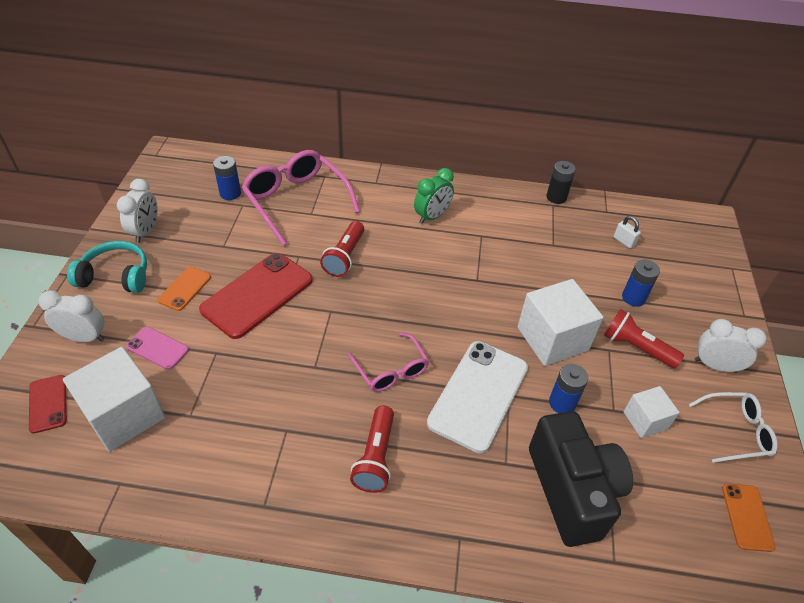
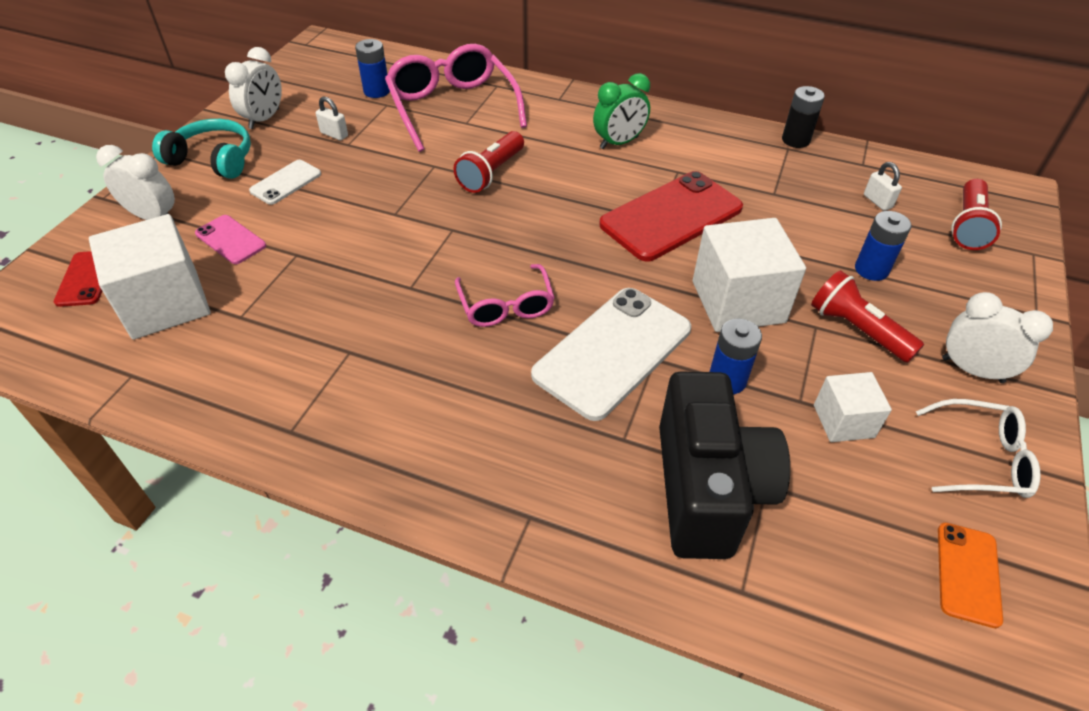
camera: 15 degrees right, 0 degrees up
orange phone [157,267,211,311] -> white phone [249,160,321,205]
red phone [199,253,313,339] -> red phone moved to [599,171,743,262]
red flashlight [350,406,394,493] -> red flashlight moved to [951,179,1002,250]
none -> white padlock [316,96,348,140]

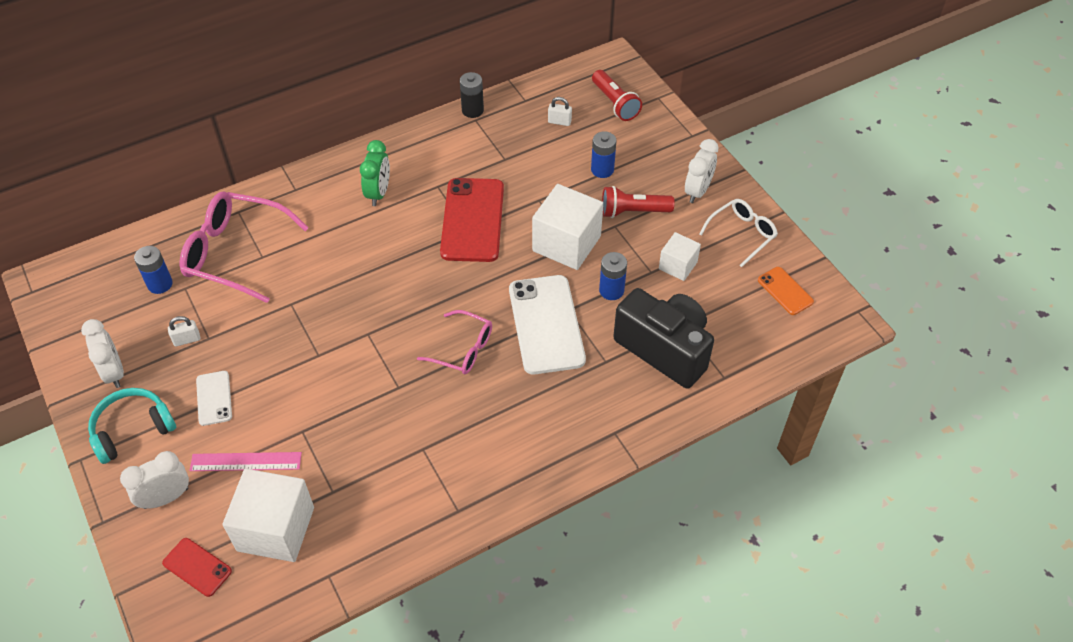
camera: 50 degrees left, 5 degrees up
pink phone [195,215,266,264] -> pink ruler [189,452,302,471]
red flashlight [453,131,524,193] -> none
white clock [942,292,1053,383] -> white clock turned 135 degrees clockwise [685,139,719,203]

